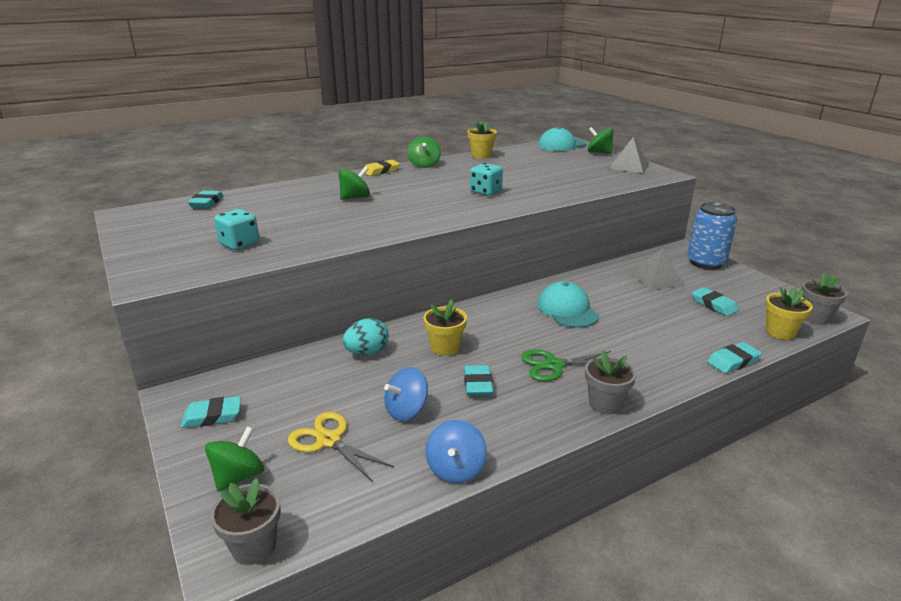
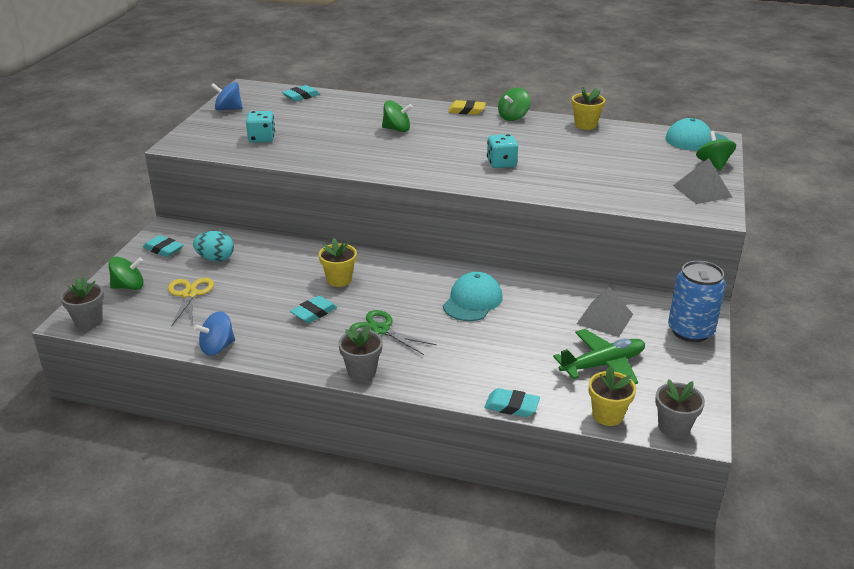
camera: 45 degrees right, 5 degrees up
turquoise egg [343,318,389,355] -> turquoise egg moved to [193,231,234,262]
blue spinning top [384,367,428,421] -> blue spinning top moved to [211,82,243,111]
turquoise eraser [692,287,739,316] -> green plane [553,329,645,384]

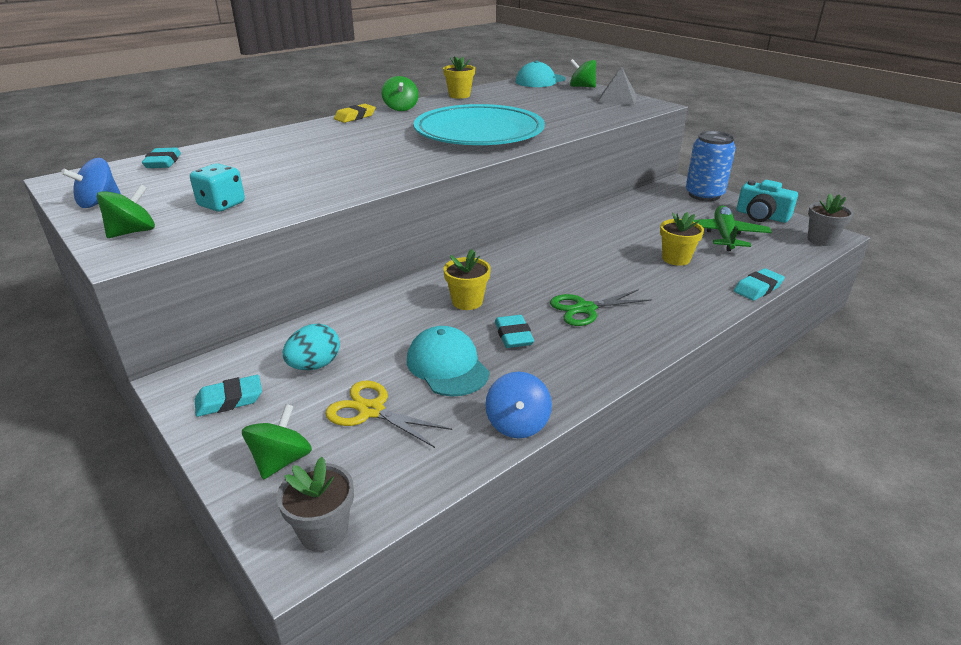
camera: 55 degrees left, 0 degrees up
grey flower pot [339,325,383,381] -> none
green spinning top [382,100,412,132] -> green spinning top moved to [97,184,155,238]
turquoise cap [443,272,503,321] -> turquoise cap moved to [407,326,490,396]
turquoise dice [487,134,518,168] -> turquoise plate [414,104,545,145]
grey pyramid [577,287,633,337] -> none
yellow flower pot [589,366,636,426] -> yellow flower pot moved to [660,212,704,266]
none -> turquoise camera [737,180,798,223]

